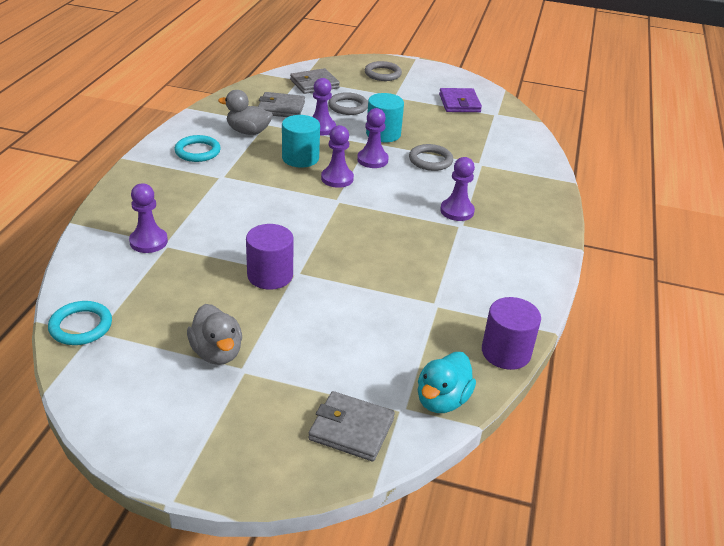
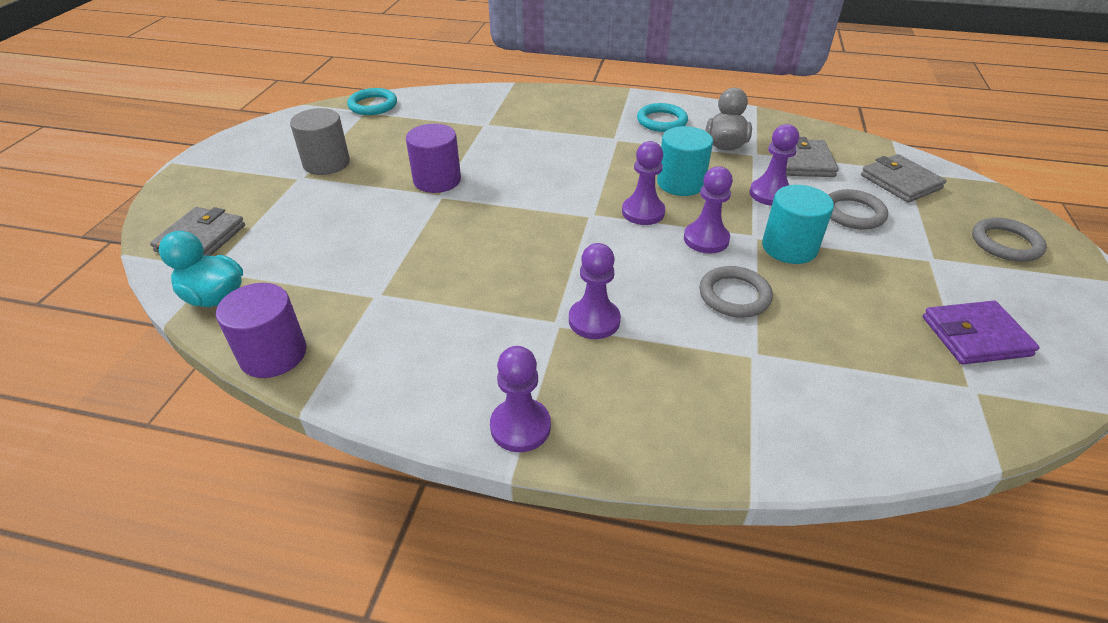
camera: 90 degrees right, 5 degrees up
purple pawn [129,183,168,253] -> purple pawn moved to [490,346,551,452]
grey duck [187,304,242,365] -> grey cylinder [290,108,350,175]

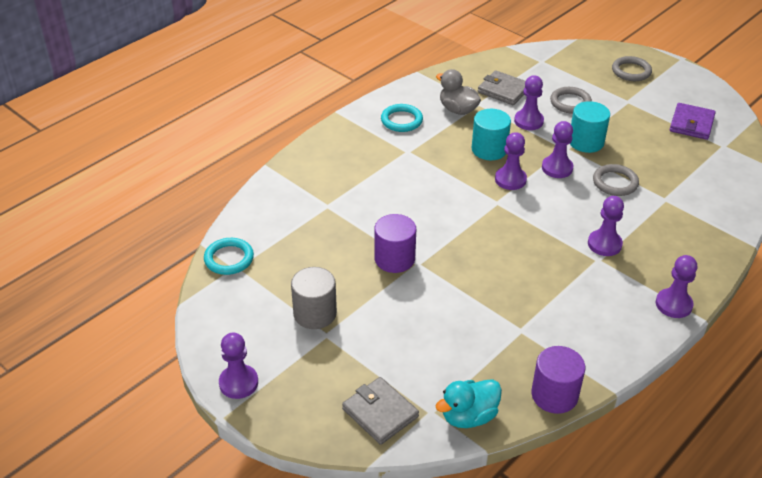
camera: 60 degrees left, 0 degrees up
grey wallet [861,154,947,203] -> none
none -> purple pawn [219,333,258,399]

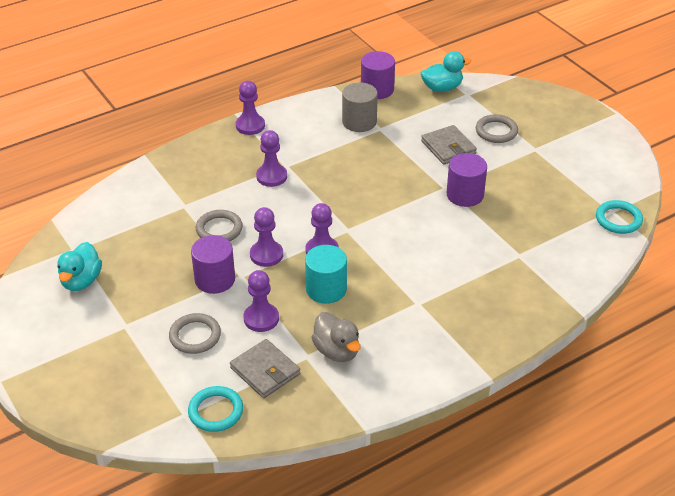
camera: 165 degrees left, 0 degrees up
purple pawn [219,333,258,399] -> none
grey cylinder [291,267,337,329] -> grey cylinder moved to [342,82,378,132]
grey wallet [342,377,419,445] -> grey wallet moved to [421,125,477,165]
turquoise ring [381,104,423,132] -> turquoise ring moved to [188,386,243,432]
turquoise cylinder [570,101,610,153] -> purple cylinder [191,235,235,294]
grey ring [612,56,652,81] -> grey ring moved to [476,114,518,143]
purple wallet [670,103,716,140] -> turquoise duck [57,242,102,291]

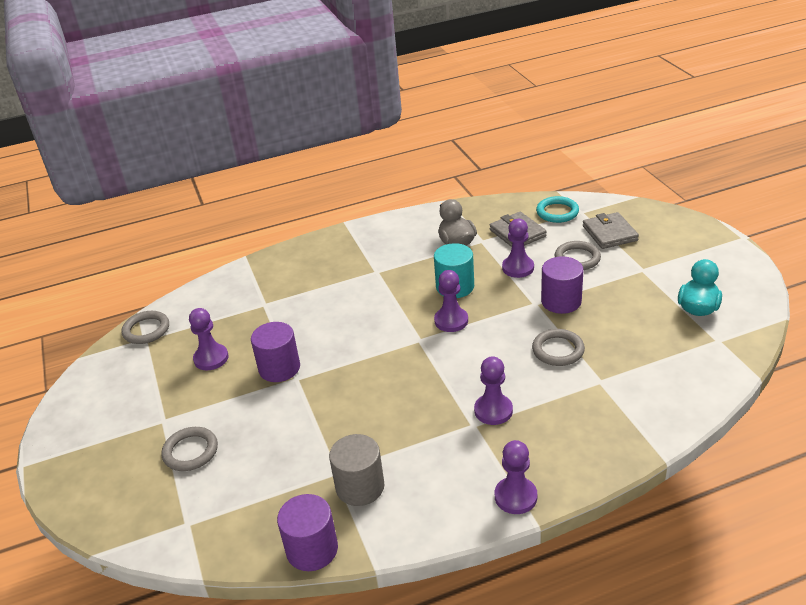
camera: 165 degrees left, 5 degrees down
purple pawn [250,207,283,267] -> purple pawn moved to [189,308,229,370]
turquoise duck [421,51,471,92] -> none
grey wallet [421,125,477,165] -> grey wallet moved to [583,212,639,249]
turquoise ring [596,200,643,234] -> grey ring [121,311,169,344]

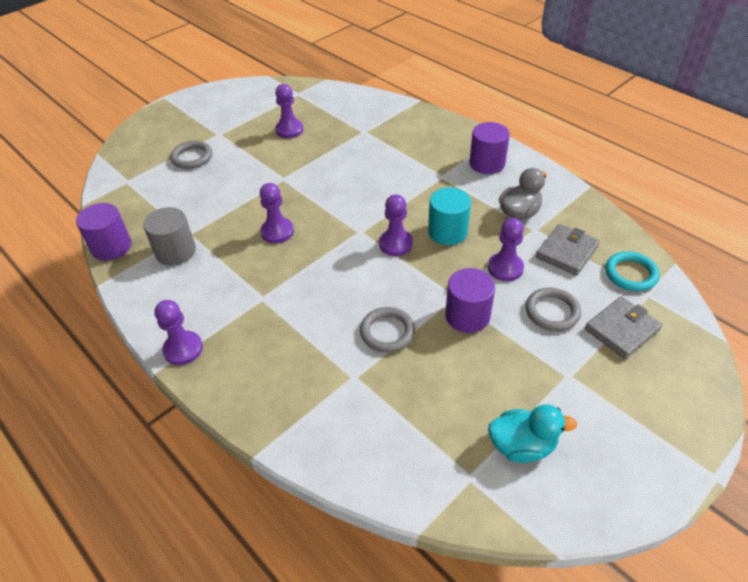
camera: 65 degrees right, 10 degrees up
grey ring [121,311,169,344] -> none
purple cylinder [251,322,300,382] -> purple cylinder moved to [469,122,510,174]
purple pawn [474,356,513,425] -> purple pawn moved to [260,183,294,244]

